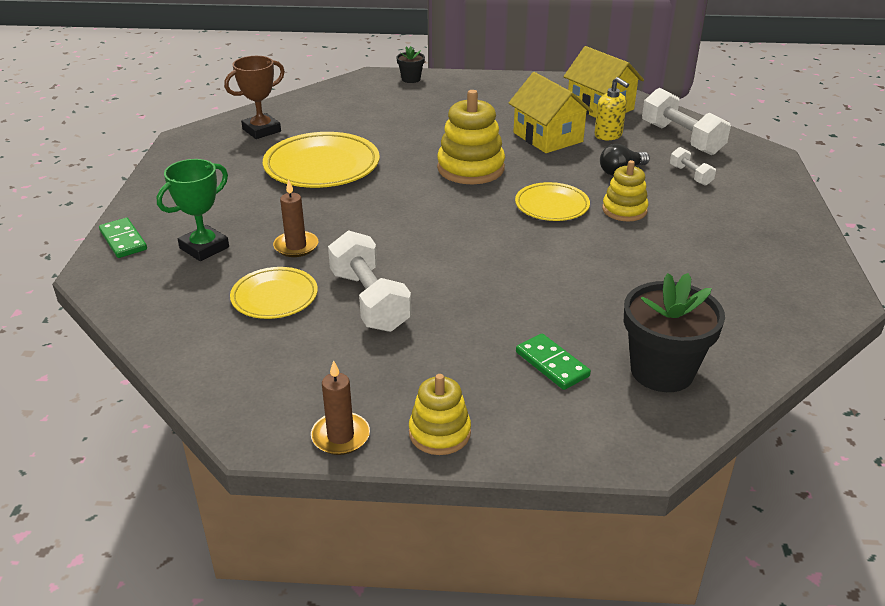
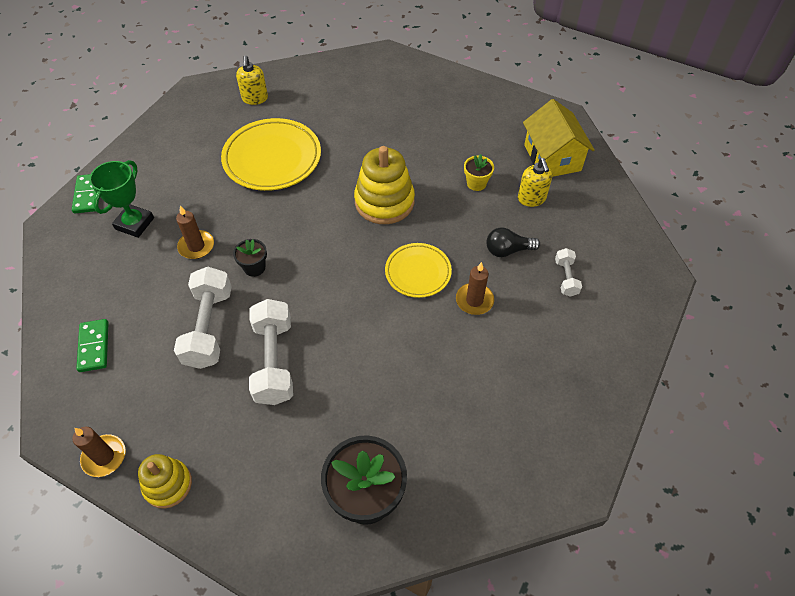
camera: 25 degrees right, 20 degrees up
green trophy [157,159,229,261] -> green trophy turned 45 degrees counterclockwise [89,160,154,238]
brown trophy [224,56,285,139] -> yellow soap dispenser [236,56,268,105]
yellow plate [230,267,318,319] -> none
black flower pot [396,46,425,83] -> black flower pot moved to [233,239,267,277]
yellow house [509,72,593,153] -> yellow flower pot [464,154,494,191]
green domino [516,334,591,390] -> green domino moved to [76,319,108,372]
yellow stacking toy [602,160,649,221] -> brown candle [456,262,494,315]
white dumbbell [642,88,731,155] -> white dumbbell moved to [249,299,293,405]

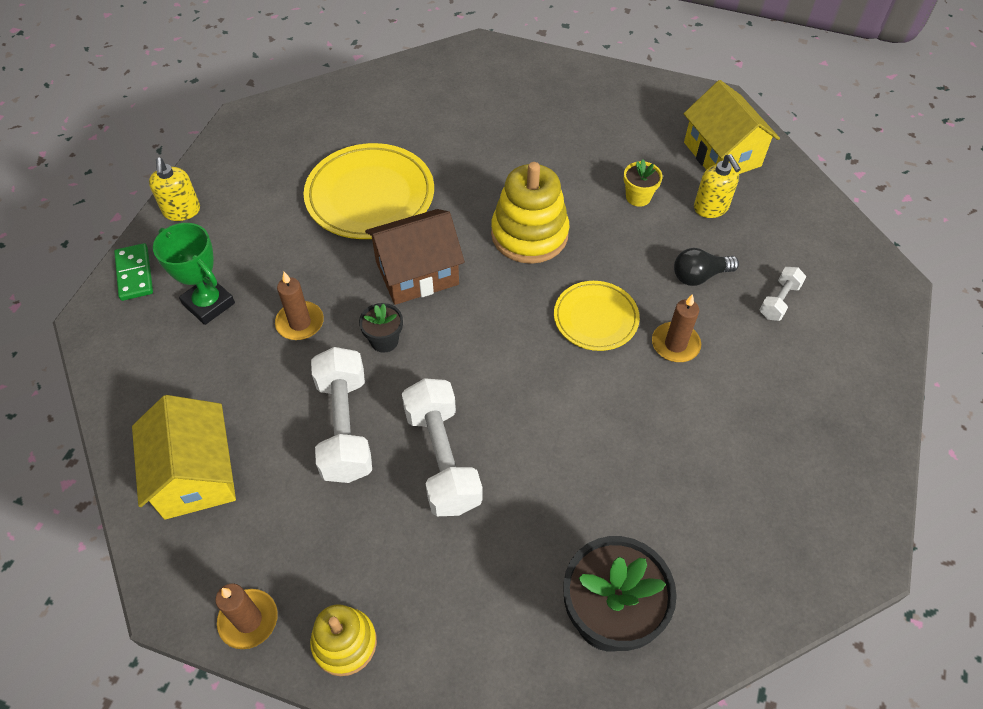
camera: 10 degrees left, 0 degrees up
green domino [76,319,108,372] -> yellow house [132,395,236,520]
green trophy [89,160,154,238] -> green trophy turned 60 degrees counterclockwise [153,223,235,325]
yellow soap dispenser [236,56,268,105] -> yellow soap dispenser moved to [149,157,200,221]
white dumbbell [555,248,582,297] -> white dumbbell turned 45 degrees clockwise [760,267,806,321]
none -> brown house [365,209,465,305]

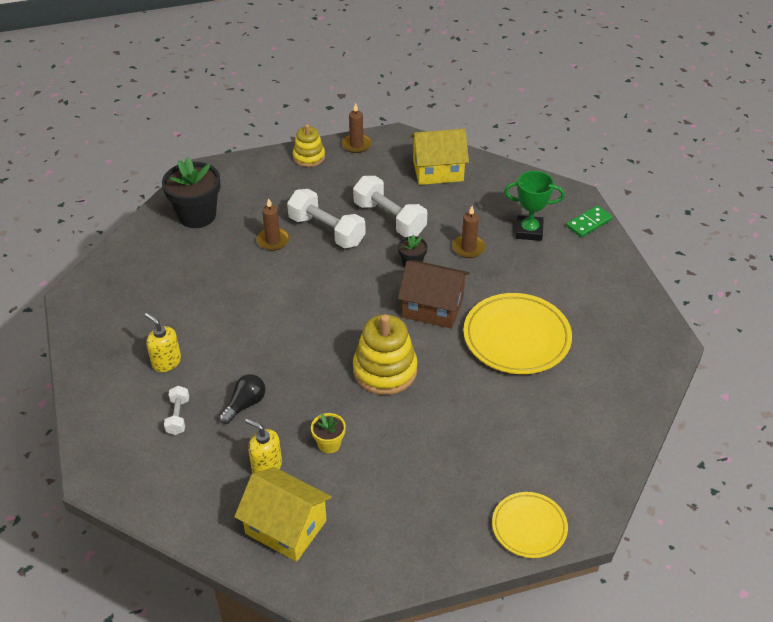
camera: 145 degrees right, 10 degrees down
green domino [114,243,153,301] -> green domino turned 75 degrees counterclockwise [566,205,613,238]
yellow house [132,395,236,520] -> yellow house turned 45 degrees counterclockwise [410,129,469,185]
yellow soap dispenser [149,157,200,221] -> yellow soap dispenser moved to [145,313,181,372]
brown house [365,209,465,305] -> brown house turned 75 degrees clockwise [398,260,470,329]
yellow plate [554,281,640,351] -> yellow plate moved to [492,492,568,558]
brown candle [652,294,701,362] -> brown candle moved to [256,198,290,251]

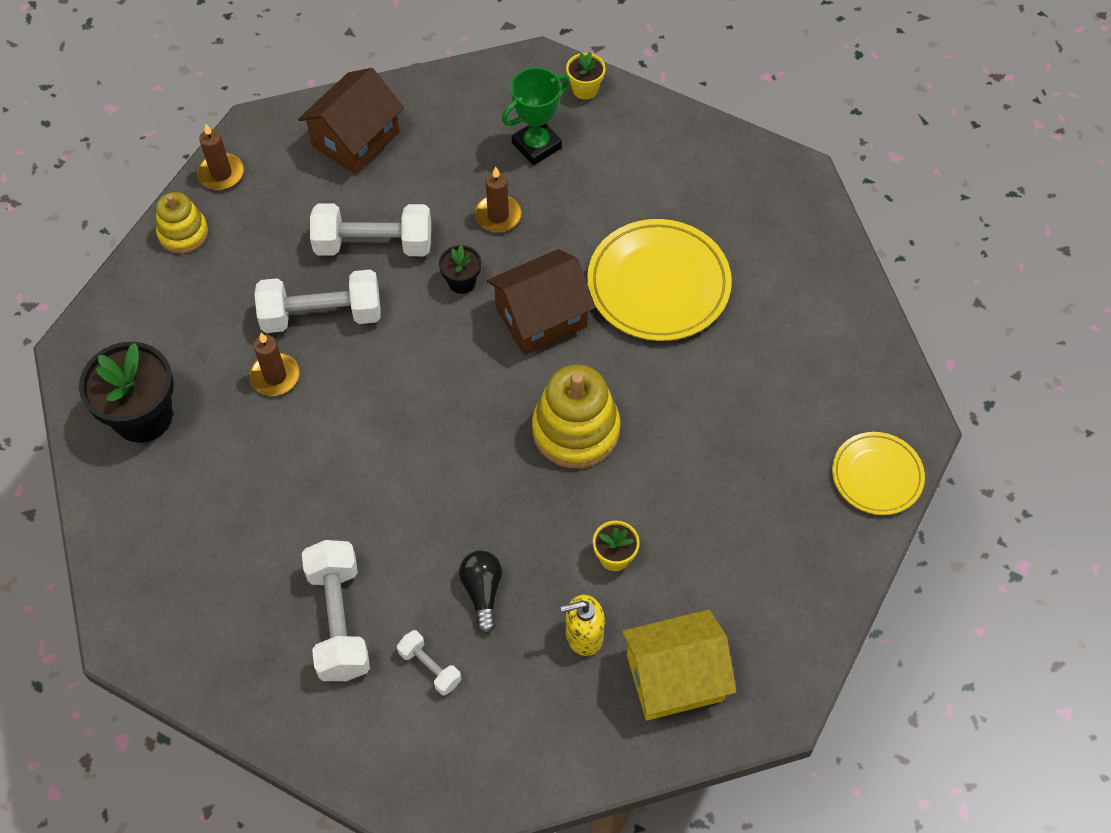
camera: 45 degrees left, 15 degrees up
yellow soap dispenser [145,313,181,372] -> white dumbbell [302,540,370,681]
yellow house [410,129,469,185] -> brown house [298,68,404,175]
green domino [566,205,613,238] -> yellow flower pot [566,52,605,99]

